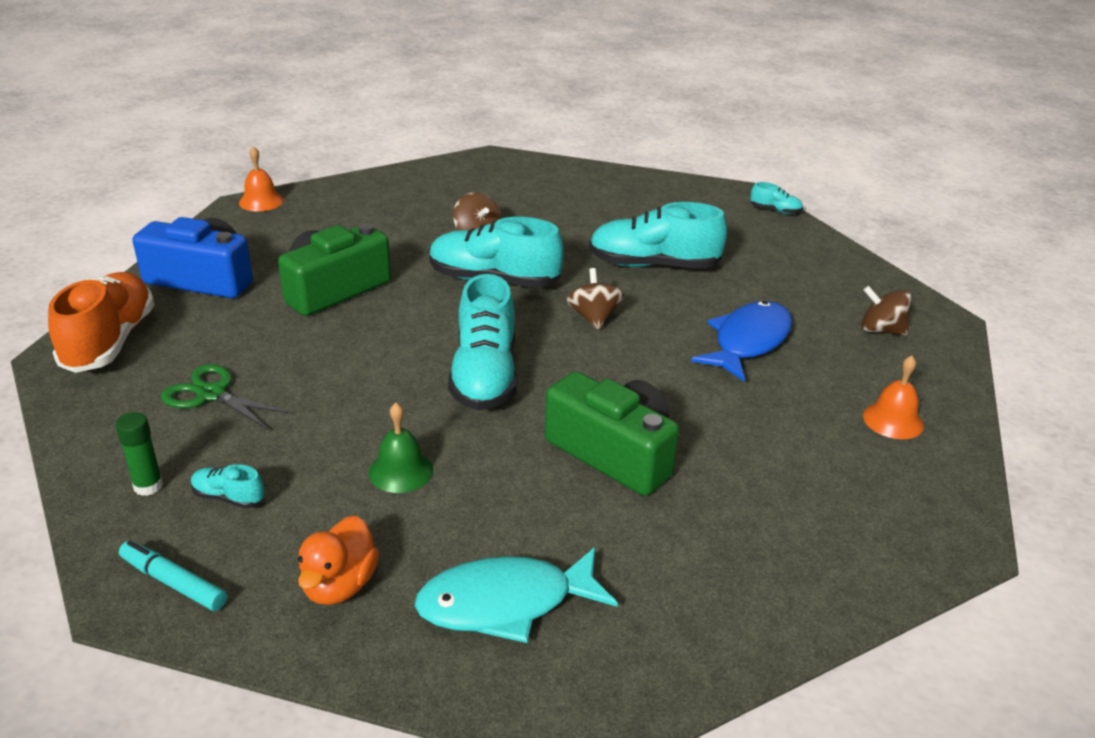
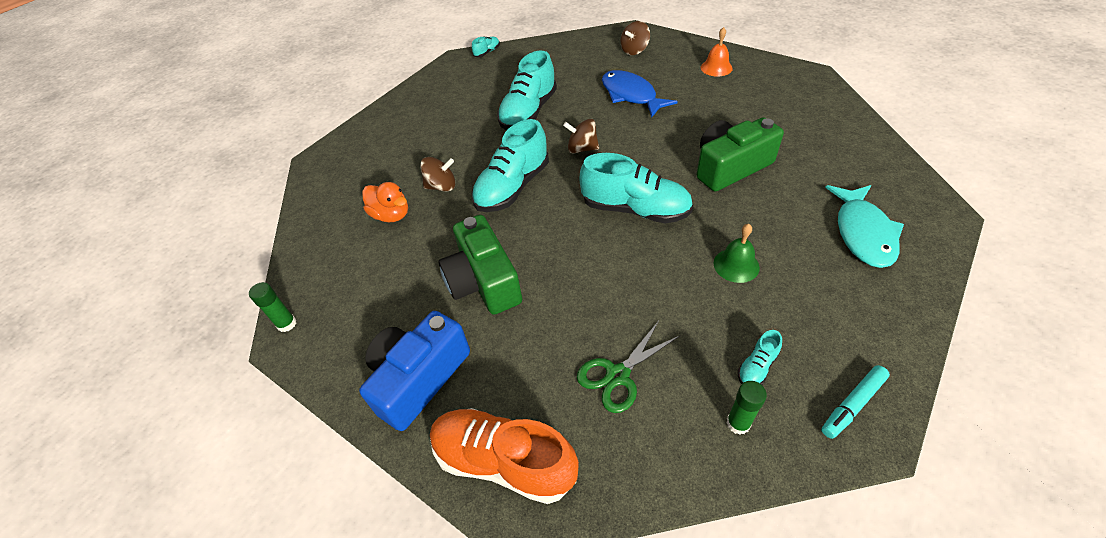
camera: 65 degrees left, 15 degrees up
orange bell [239,146,284,211] -> green glue stick [249,282,297,332]
orange duck [298,515,379,605] -> orange duck moved to [362,182,408,222]

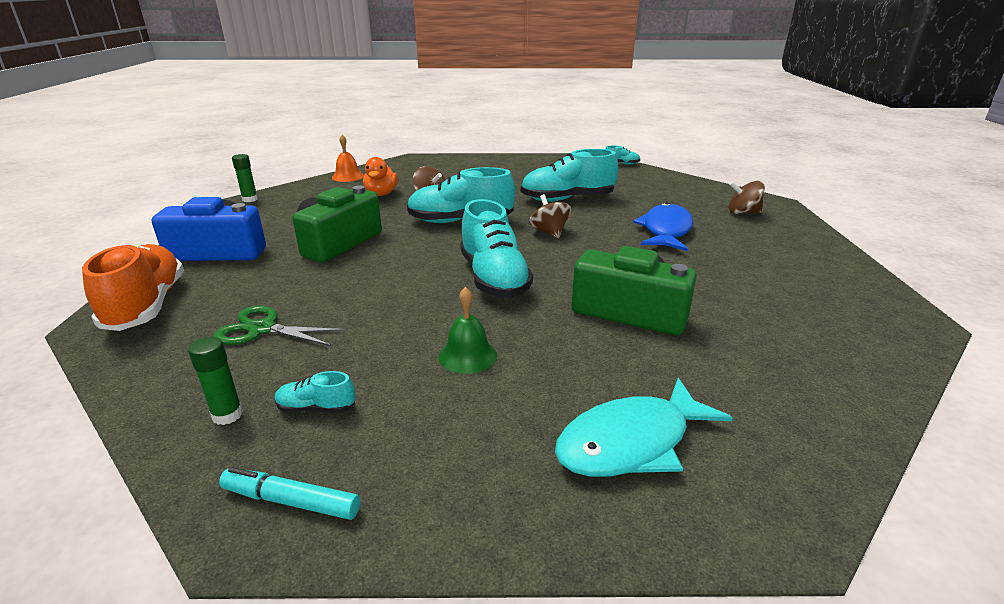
camera: 50 degrees right, 20 degrees down
orange bell [701,27,733,77] -> orange bell moved to [332,135,364,182]

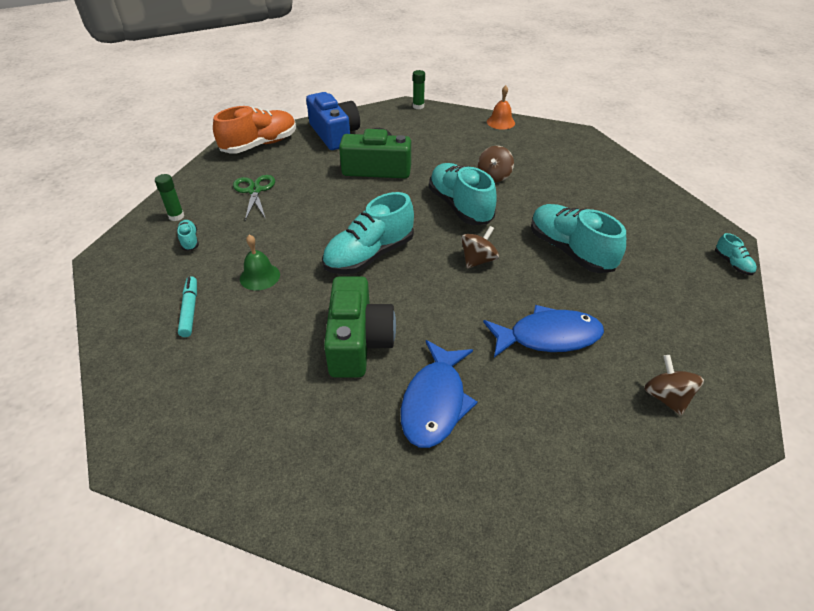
camera: 65 degrees right, 15 degrees up
turquoise marker [219,467,360,520] -> turquoise marker moved to [178,276,197,337]
orange duck [363,157,398,196] -> none
turquoise fish [555,378,733,477] -> none
none -> blue fish [401,340,478,448]

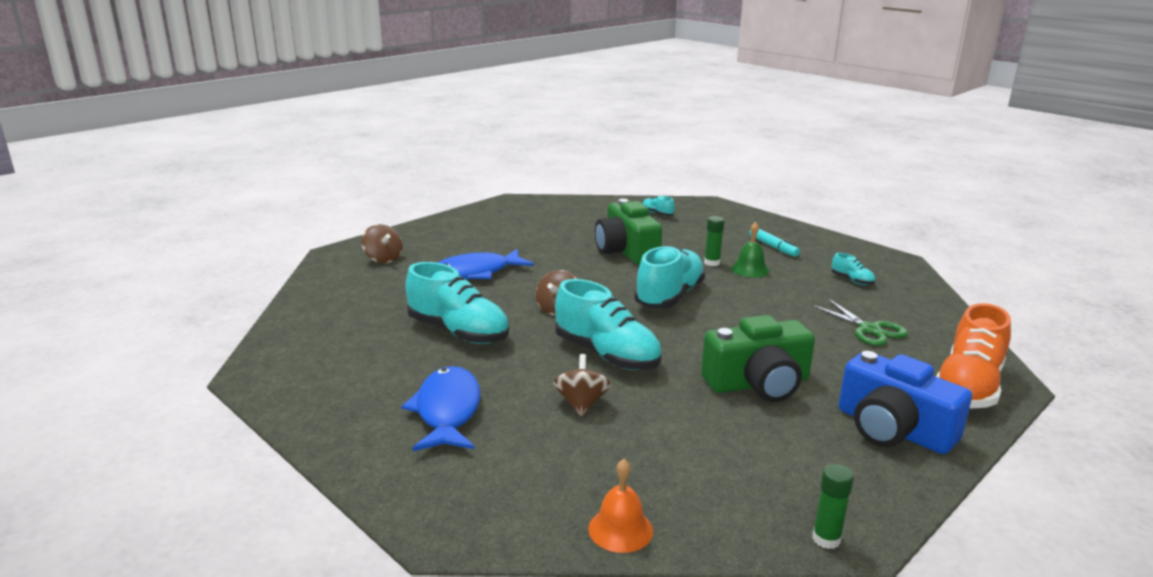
camera: 160 degrees right, 20 degrees down
green glue stick [155,174,184,221] -> green glue stick moved to [704,216,724,266]
blue fish [401,340,478,448] -> blue fish moved to [401,366,481,451]
turquoise shoe [715,233,757,275] -> turquoise shoe moved to [643,196,675,216]

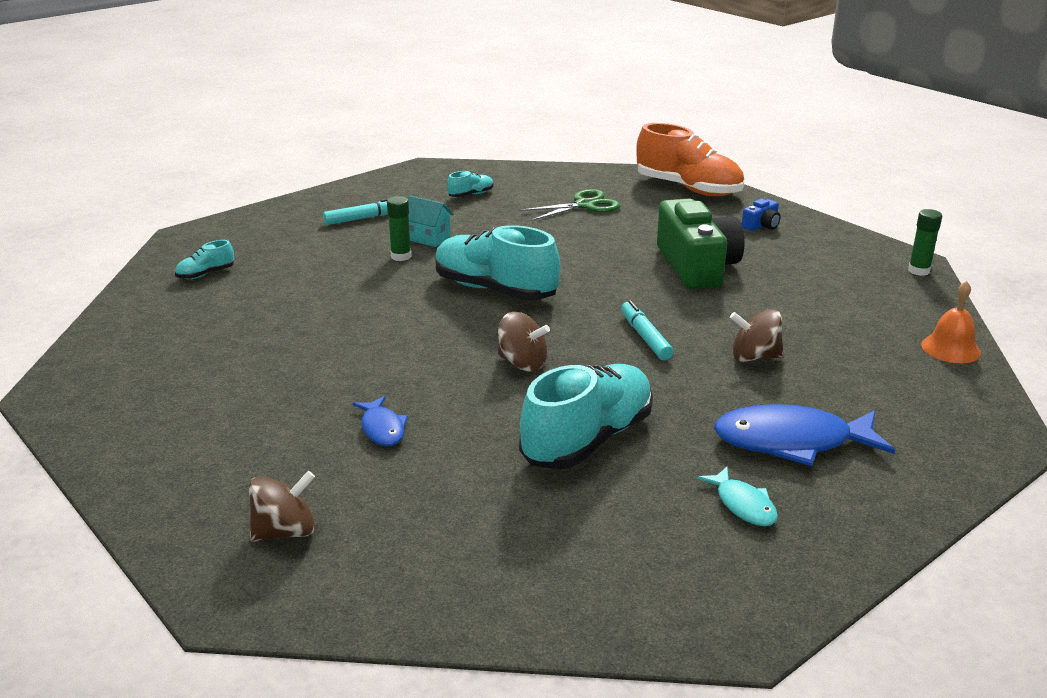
camera: 85 degrees left, 5 degrees up
blue fish [437,249,534,279] -> blue fish [353,396,408,446], size x0.52
turquoise shoe [555,279,662,370] -> turquoise marker [621,300,674,360]
green camera [595,199,662,265] -> none
green bell [731,222,769,278] -> turquoise house [408,196,454,247]
blue camera [839,351,972,454] -> blue camera [742,199,781,231], size x0.42
none -> turquoise fish [697,467,778,526]

